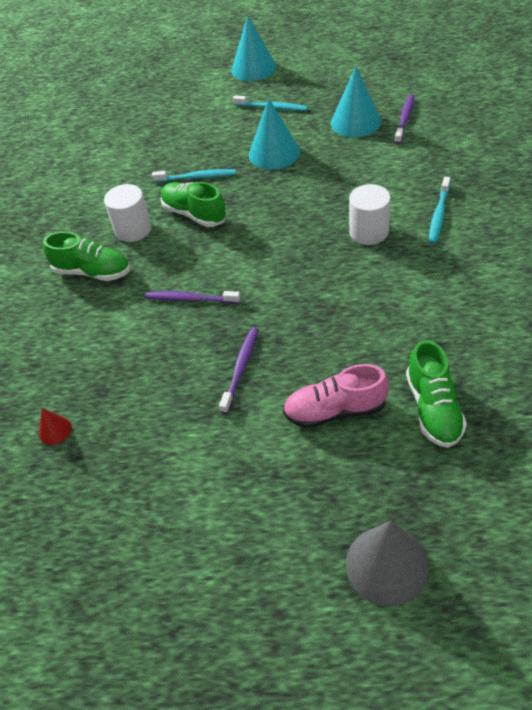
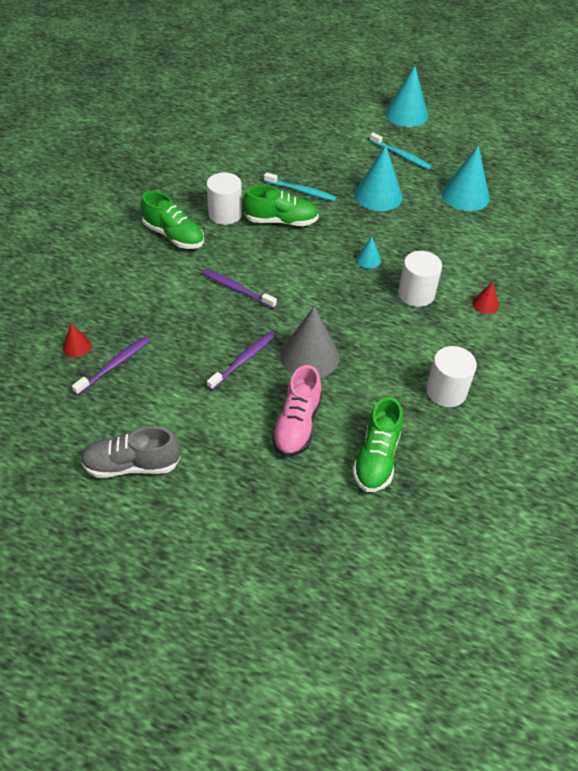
camera: 15 degrees right, 0 degrees up
green shoe [160,182,227,227] -> green shoe turned 120 degrees clockwise [243,185,319,226]
pink shoe [283,364,389,428] -> pink shoe turned 90 degrees counterclockwise [272,365,322,457]
grey cone [346,521,429,607] -> grey cone moved to [281,306,339,378]
purple toothbrush [394,94,414,144] -> purple toothbrush moved to [72,336,150,395]
turquoise toothbrush [429,177,450,244] -> red cone [472,282,499,314]
none -> grey shoe [80,426,180,478]
none -> turquoise cone [356,237,381,268]
none -> white cylinder [426,346,477,407]

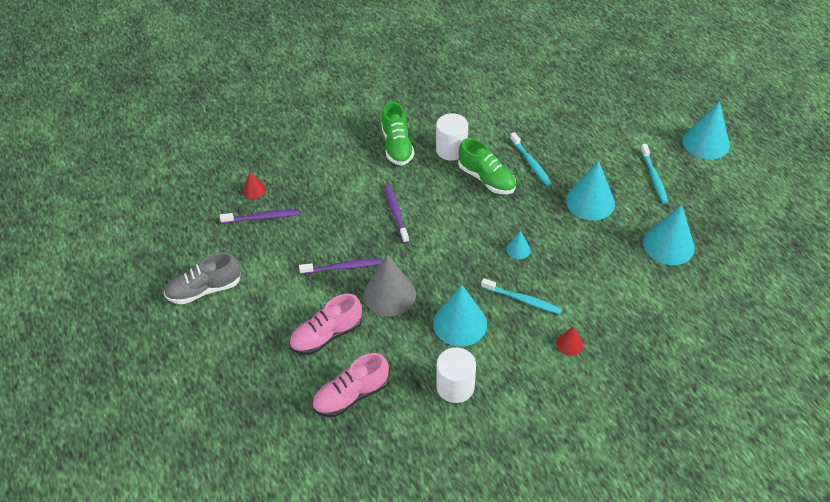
camera: 45 degrees right, 0 degrees up
grey shoe [80,426,180,478] -> grey shoe turned 60 degrees counterclockwise [164,252,241,304]
green shoe [352,397,403,492] -> pink shoe [312,353,389,417]
white cylinder [398,251,442,307] -> turquoise toothbrush [481,278,562,314]
none -> turquoise cone [433,285,487,347]

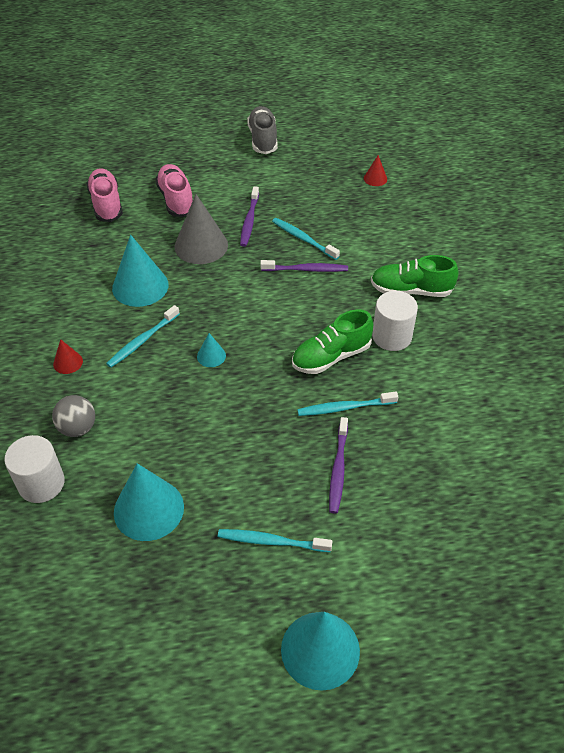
camera: 105 degrees right, 0 degrees up
purple toothbrush [220,210,299,223] -> purple toothbrush moved to [329,417,348,514]
white cylinder [436,347,476,403] -> white cylinder moved to [4,435,65,503]
turquoise cone [566,161,615,221] -> none
none -> grey ball [52,395,95,437]
none -> turquoise toothbrush [272,218,340,260]

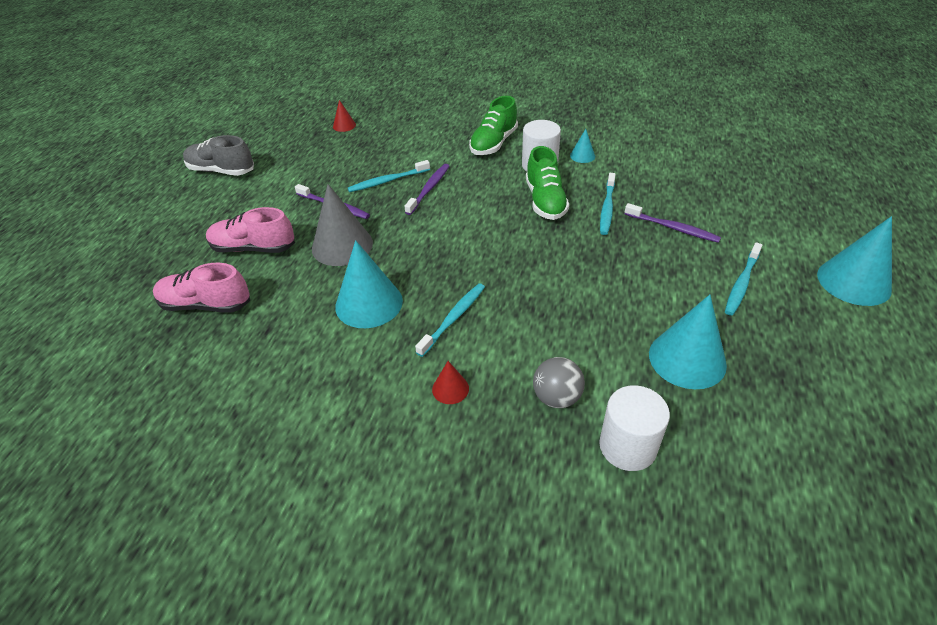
camera: 65 degrees left, 5 degrees down
turquoise toothbrush [106,305,180,368] -> turquoise toothbrush turned 120 degrees counterclockwise [415,283,485,357]
turquoise cone [197,333,226,367] -> turquoise cone moved to [570,129,595,163]

